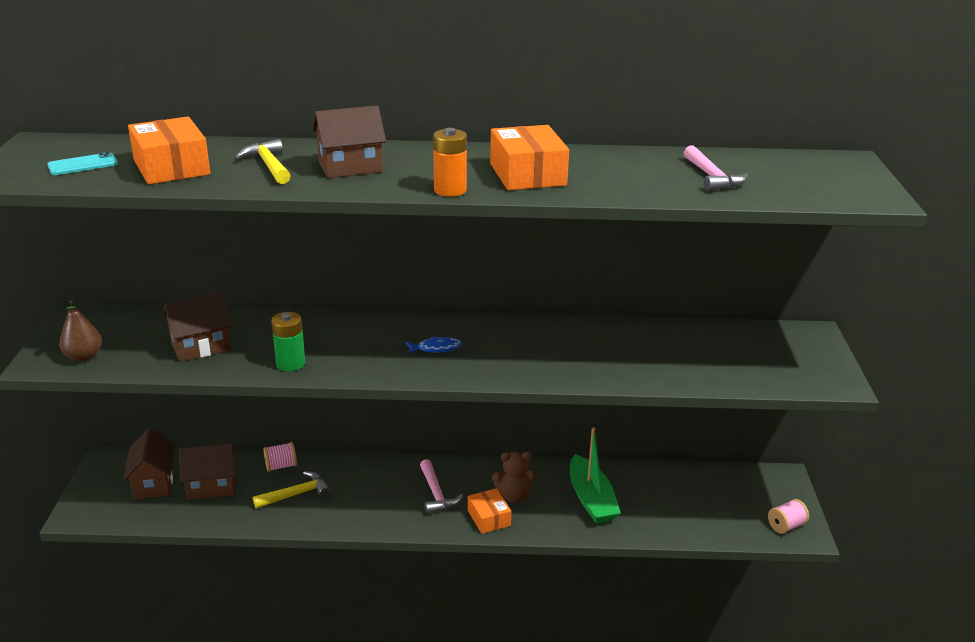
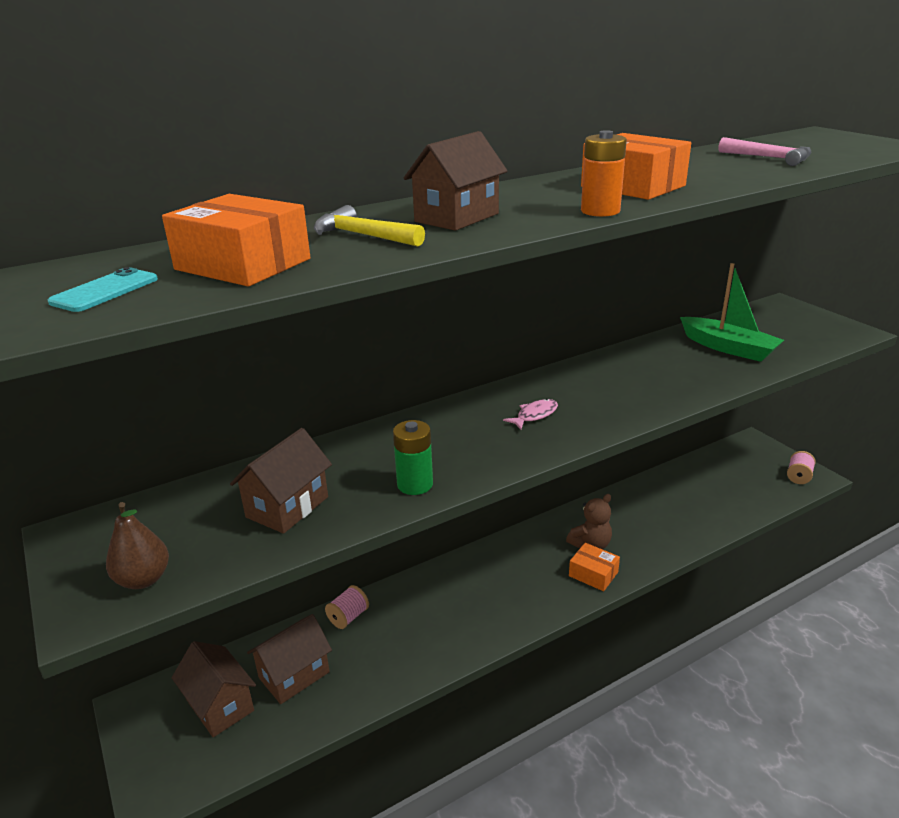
camera: 30 degrees left, 0 degrees up
yellow hammer [253,471,331,509] -> none
blue fish [405,336,462,354] -> pink fish [503,399,558,430]
pink hammer [420,459,463,514] -> none
green boat [570,427,621,524] -> green boat moved to [680,263,784,362]

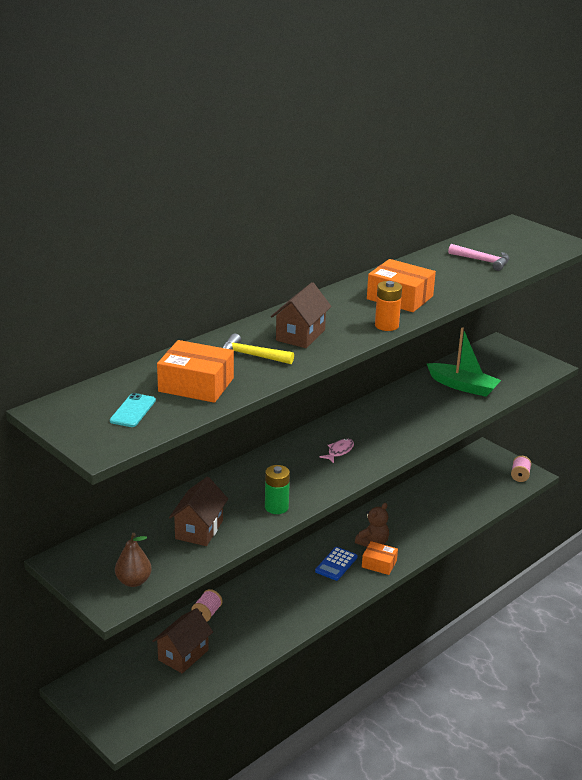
camera: 15 degrees left, 0 degrees up
brown house [172,641,256,737] -> none
none -> blue calculator [315,547,357,581]

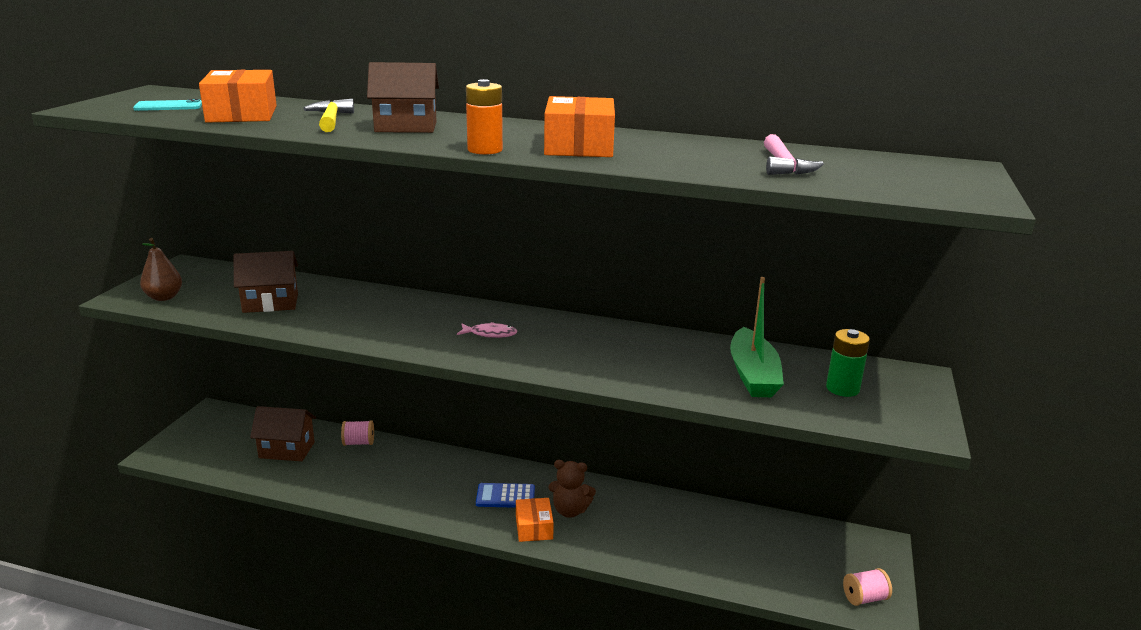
camera: 60 degrees right, 5 degrees down
green battery [265,465,290,514] -> green battery moved to [826,329,870,397]

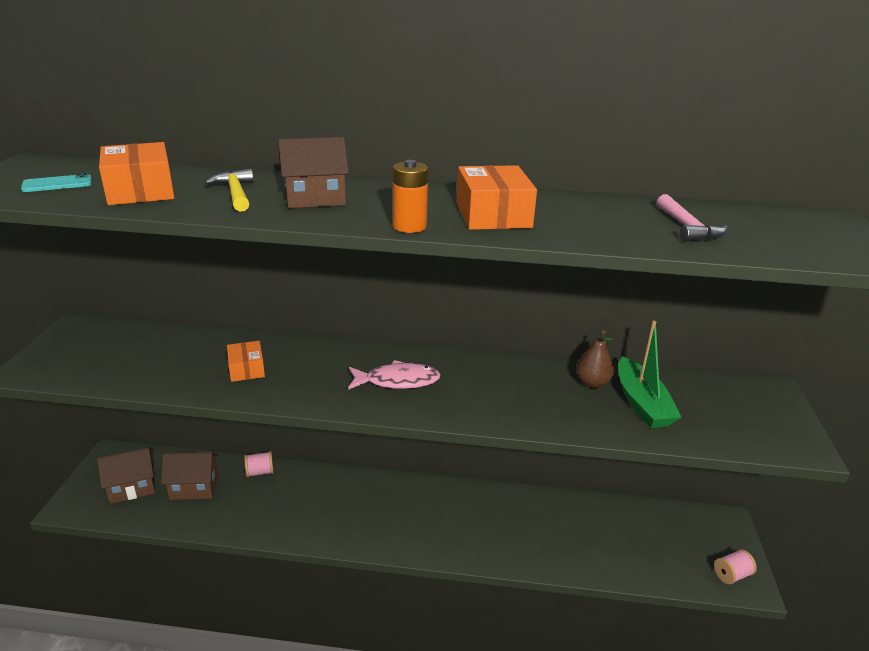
camera: 10 degrees left, 5 degrees up
brown pear [140,238,182,301] -> brown pear moved to [576,331,614,388]
brown house [234,251,298,313] -> brown house moved to [97,447,155,504]
pink fish [457,322,517,338] -> pink fish [348,360,441,390], size x1.68
blue calculator [476,483,535,508] -> none
orange box [516,498,554,542] -> orange box moved to [227,341,265,382]
brown teddy bear [548,460,596,518] -> none
green battery [826,329,870,397] -> none

